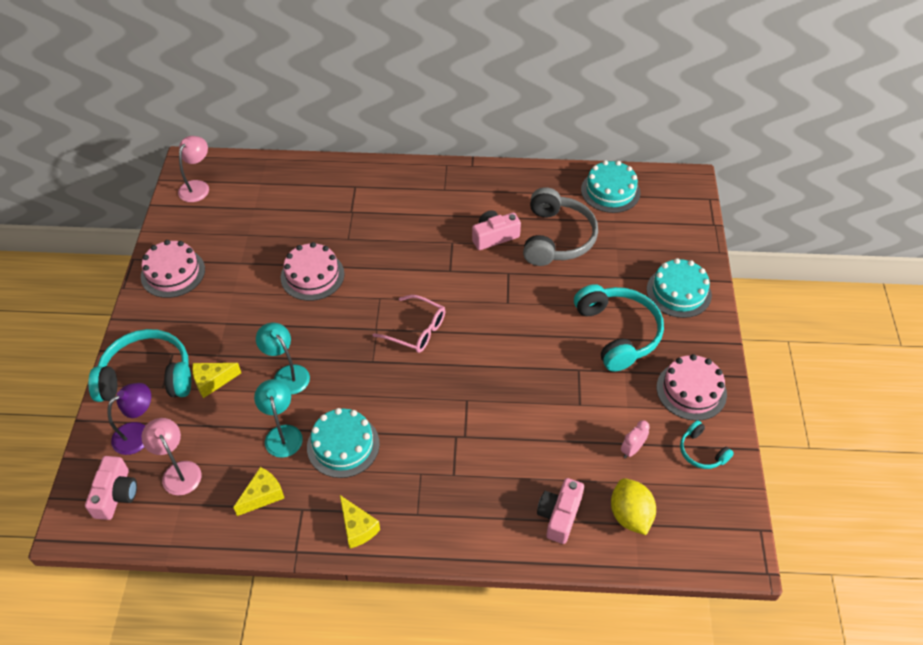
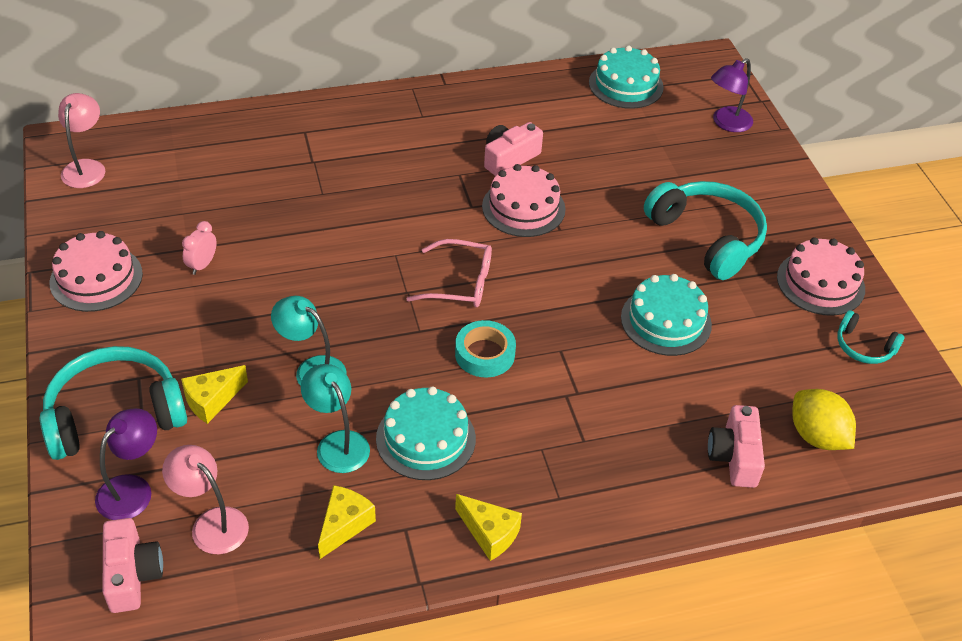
camera: 20 degrees left, 5 degrees down
pink cake [281,242,344,301] -> pink cake moved to [482,164,566,237]
grey headphones [523,187,598,266] -> none
pink clock [621,420,650,458] -> pink clock moved to [182,221,217,275]
turquoise cake [647,258,712,318] -> turquoise cake moved to [621,274,712,356]
none -> turquoise tape [455,320,516,377]
none -> purple lamp [711,58,753,132]

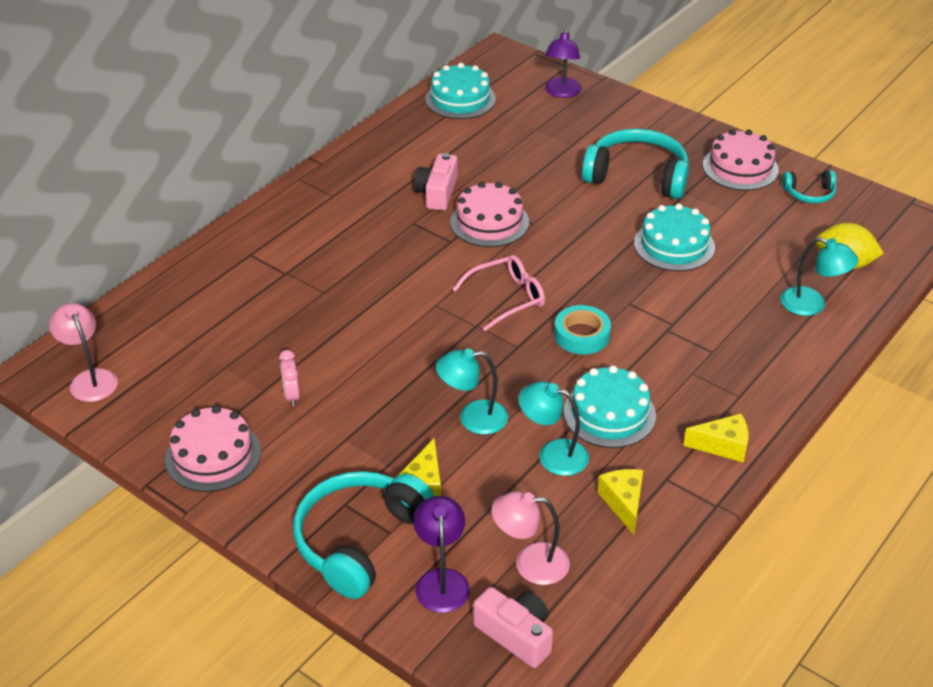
camera: 35 degrees left, 5 degrees down
pink camera [708,405,765,488] -> turquoise lamp [781,237,859,316]

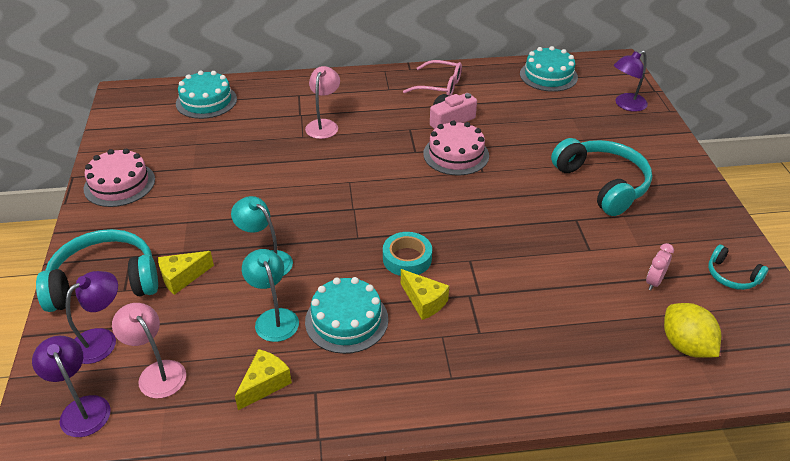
camera: 45 degrees right, 0 degrees up
pink lamp [49,303,118,402] -> pink lamp moved to [305,66,340,139]
pink clock [279,350,300,406] -> pink clock moved to [646,243,674,290]
pink glasses [452,255,545,331] -> pink glasses moved to [403,60,462,96]
pink camera [473,587,553,668] -> purple lamp [32,336,111,437]
turquoise cake [634,203,715,271] -> turquoise cake moved to [176,70,237,119]
yellow cheese [683,414,749,463] -> yellow cheese moved to [401,269,449,320]
pink cake [703,129,779,190] -> none
turquoise lamp [781,237,859,316] -> none

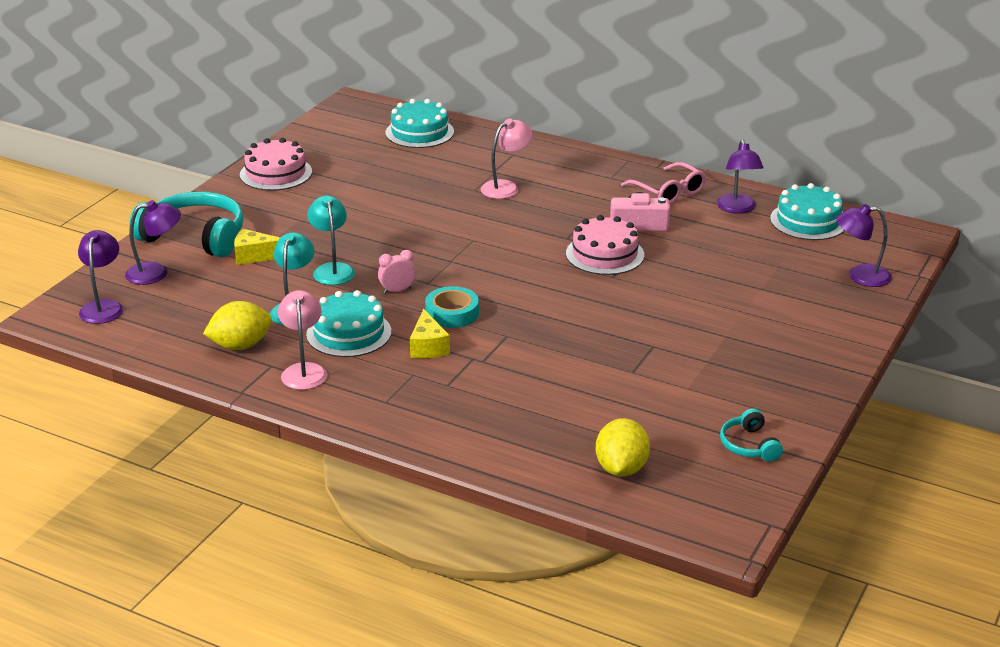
camera: 35 degrees right, 10 degrees down
pink lamp [112,303,186,398] -> pink lamp moved to [278,290,327,390]
yellow cheese [235,349,292,410] -> yellow lemon [203,301,272,350]
turquoise headphones [551,138,652,216] -> none
pink clock [646,243,674,290] -> pink clock moved to [378,250,416,294]
none -> purple lamp [717,140,764,214]

